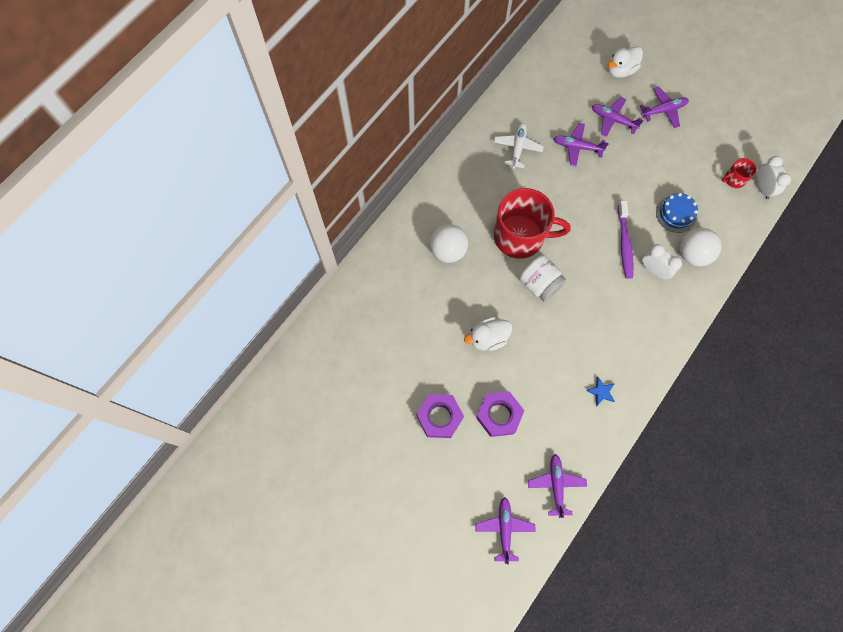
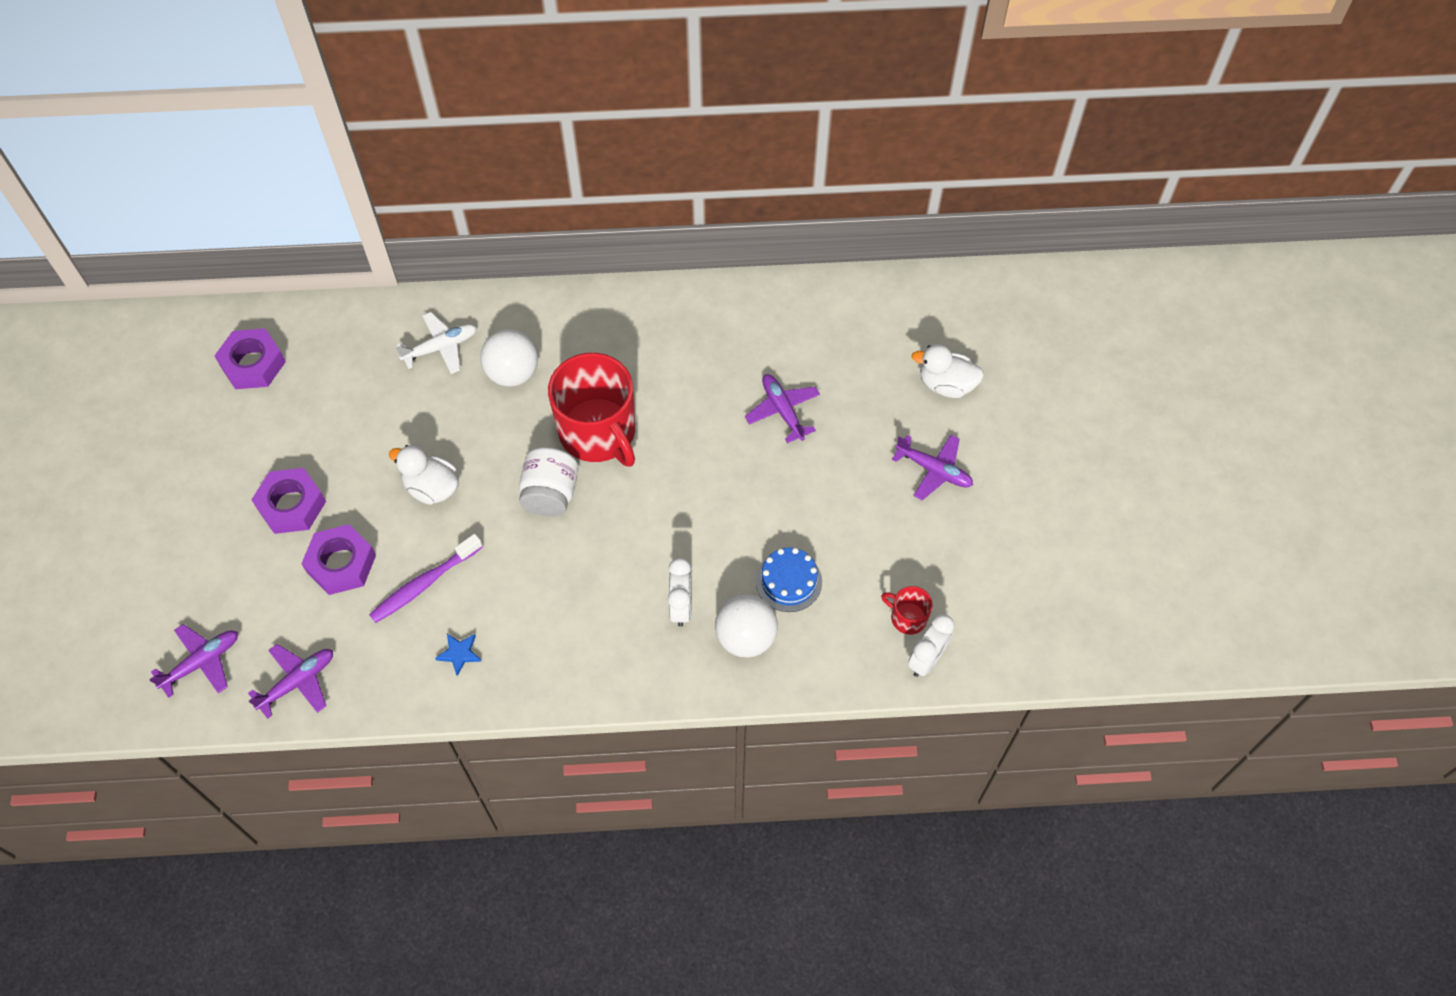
camera: 50 degrees right, 10 degrees down
white plane [494,123,544,169] -> white plane moved to [396,312,477,374]
purple plane [592,97,643,137] -> none
purple toothbrush [618,201,634,279] -> purple toothbrush moved to [369,534,483,623]
none -> purple nut [215,328,286,389]

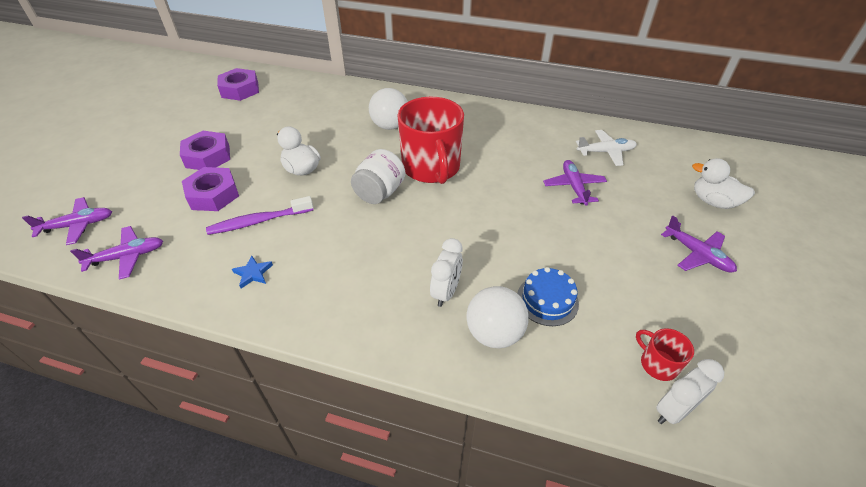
camera: 20 degrees right, 15 degrees down
white plane [396,312,477,374] -> white plane moved to [576,130,637,166]

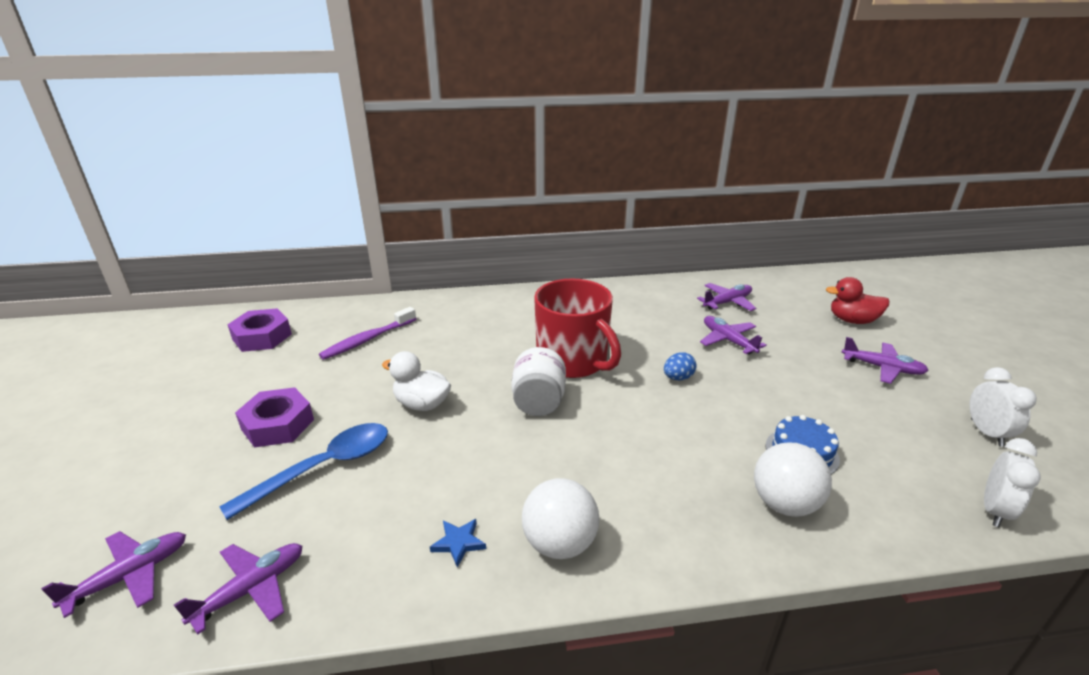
camera: 25 degrees left, 15 degrees down
purple nut [182,167,239,211] -> blue spoon [219,423,388,520]
purple toothbrush [206,196,313,235] -> purple toothbrush moved to [319,307,416,360]
white ball [369,88,408,130] -> white ball moved to [522,478,599,559]
white clock [430,238,463,307] -> white clock moved to [969,367,1037,447]
white plane [576,130,637,166] -> purple plane [697,283,756,311]
red mug [636,328,694,381] -> none
white duck [692,158,755,209] -> red duck [826,277,889,324]
none -> blue egg [664,352,697,380]

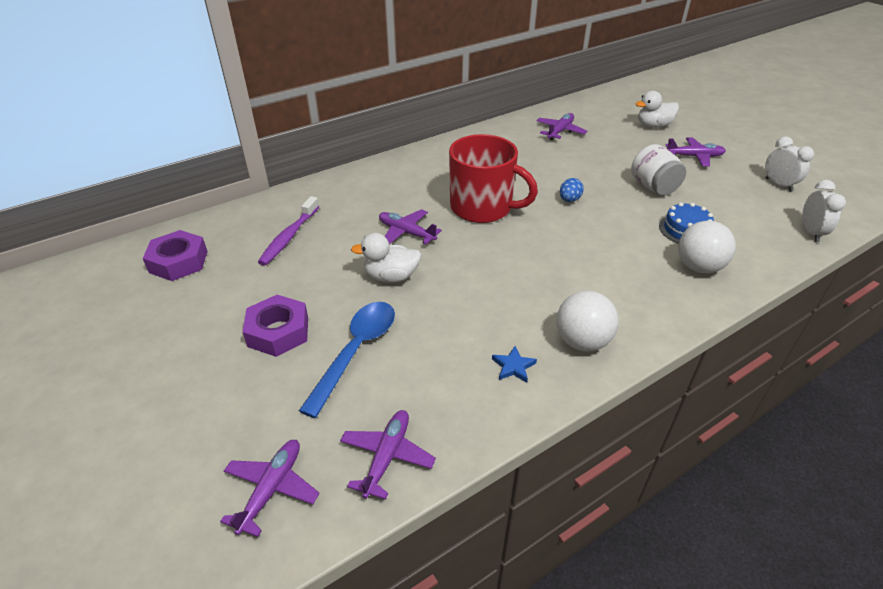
camera: 25 degrees left, 10 degrees up
white jar [511,347,566,416] -> white jar moved to [631,144,686,195]
purple plane [700,316,767,354] -> purple plane moved to [379,209,442,244]
red duck [826,277,889,324] -> white duck [635,91,679,128]

